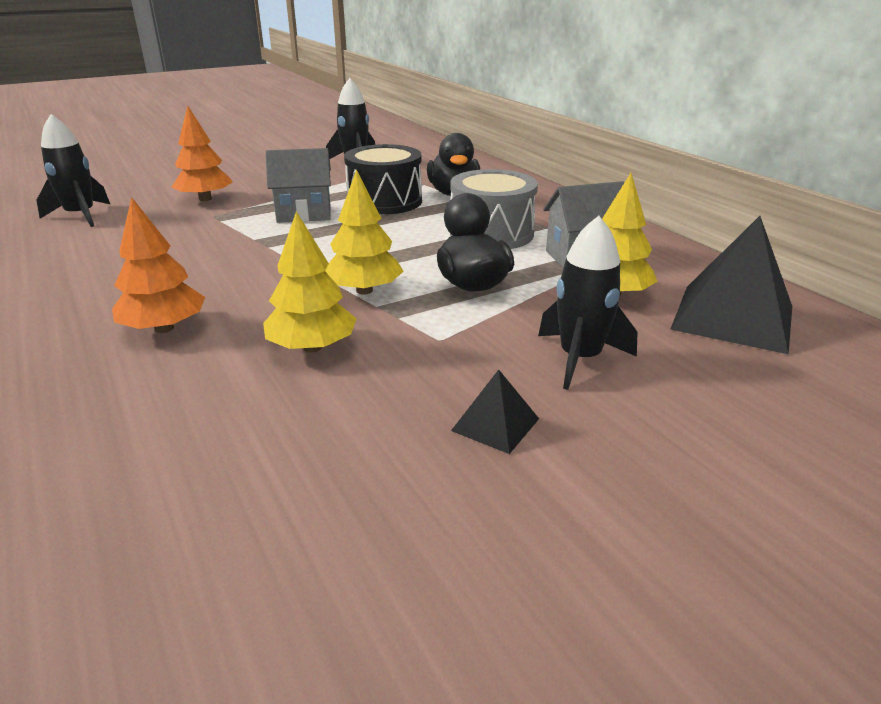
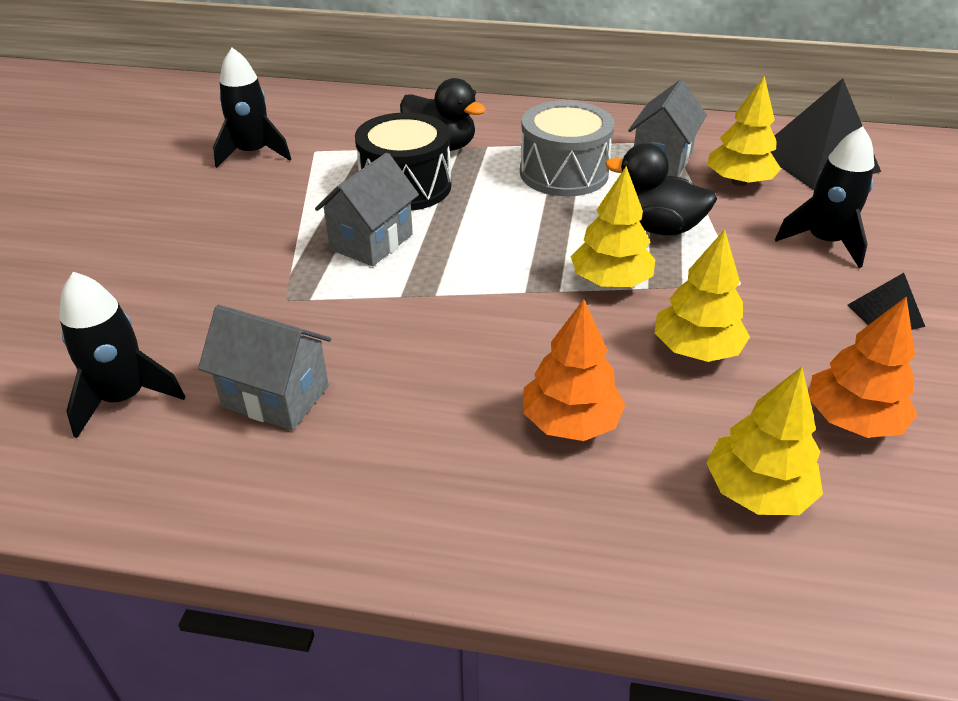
camera: 50 degrees left, 10 degrees up
orange tree [172,106,233,201] -> orange tree moved to [809,297,917,438]
none -> grey house [198,305,331,431]
none -> yellow tree [707,367,823,515]

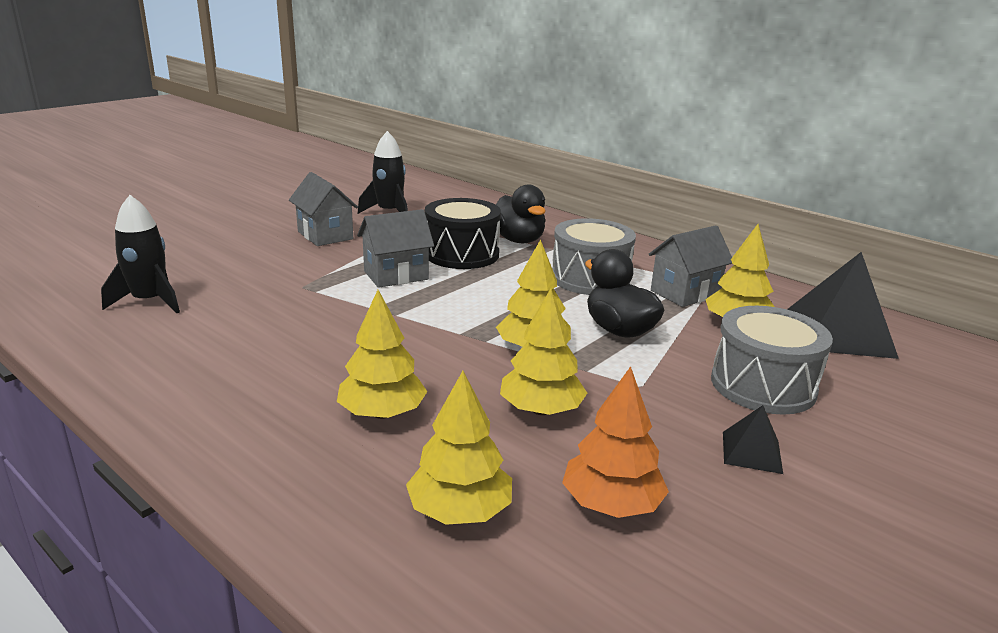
camera: 30 degrees right, 15 degrees down
grey house [198,305,331,431] -> grey house moved to [289,172,358,246]
orange tree [523,299,626,441] -> yellow tree [337,290,428,419]
black rocket [775,126,874,268] -> grey drum [711,306,833,415]

